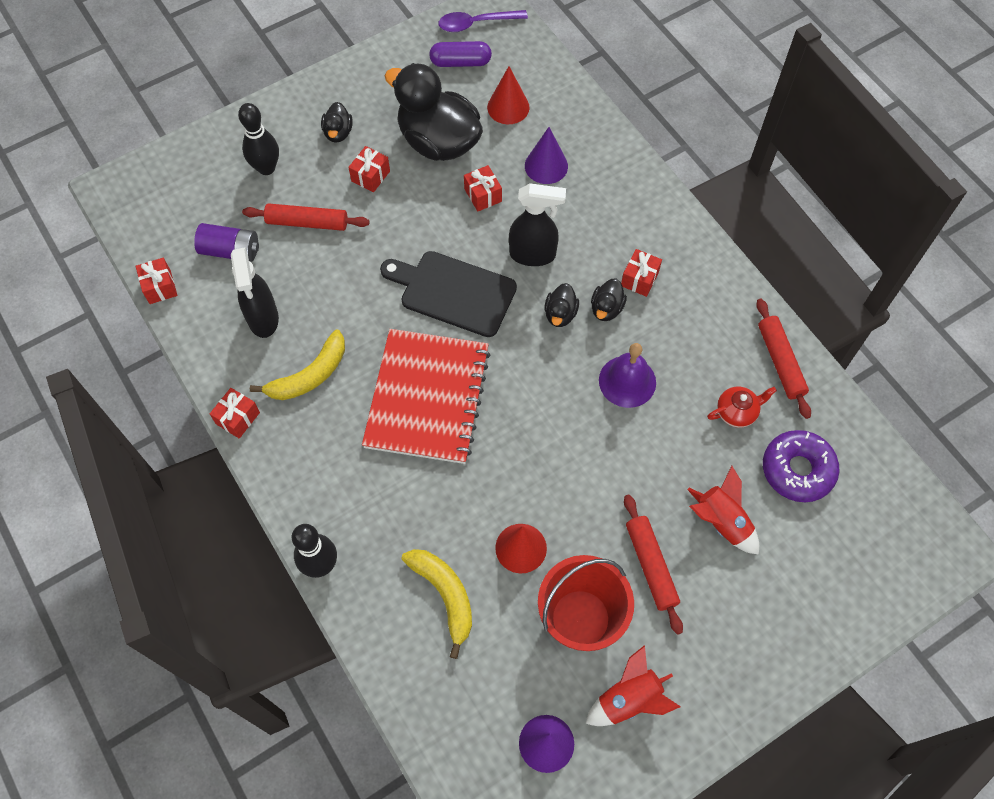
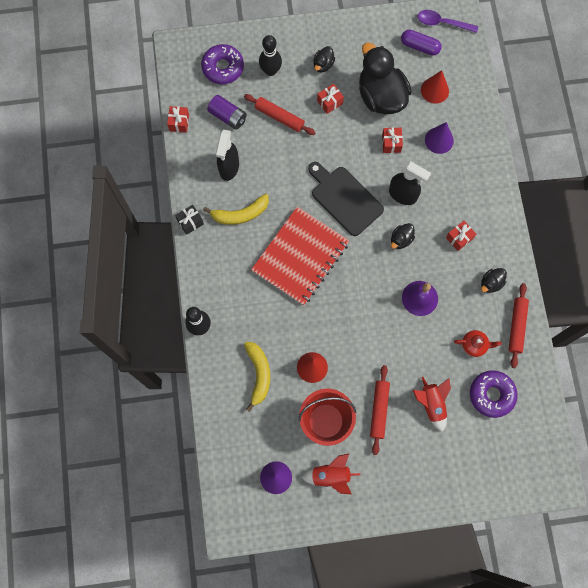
camera: 25 degrees right, 10 degrees up
red gift [210,388,260,439] -> black gift [175,205,204,235]
black duck [591,279,627,321] -> black duck moved to [481,268,507,293]
none -> purple donut [201,44,244,84]

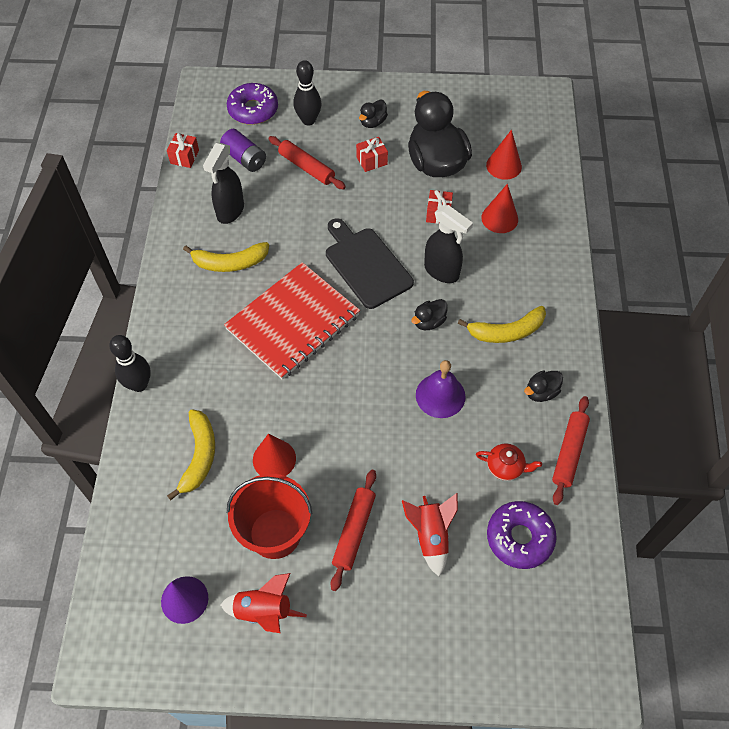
camera: 10 degrees right, 15 degrees down
black gift [175,205,204,235] -> none
purple capsule [401,30,442,56] -> none
purple spoon [418,10,478,33] -> none
purple cone [425,122,454,154] -> red cone [481,184,518,233]
red gift [446,221,476,251] -> yellow banana [458,306,546,343]

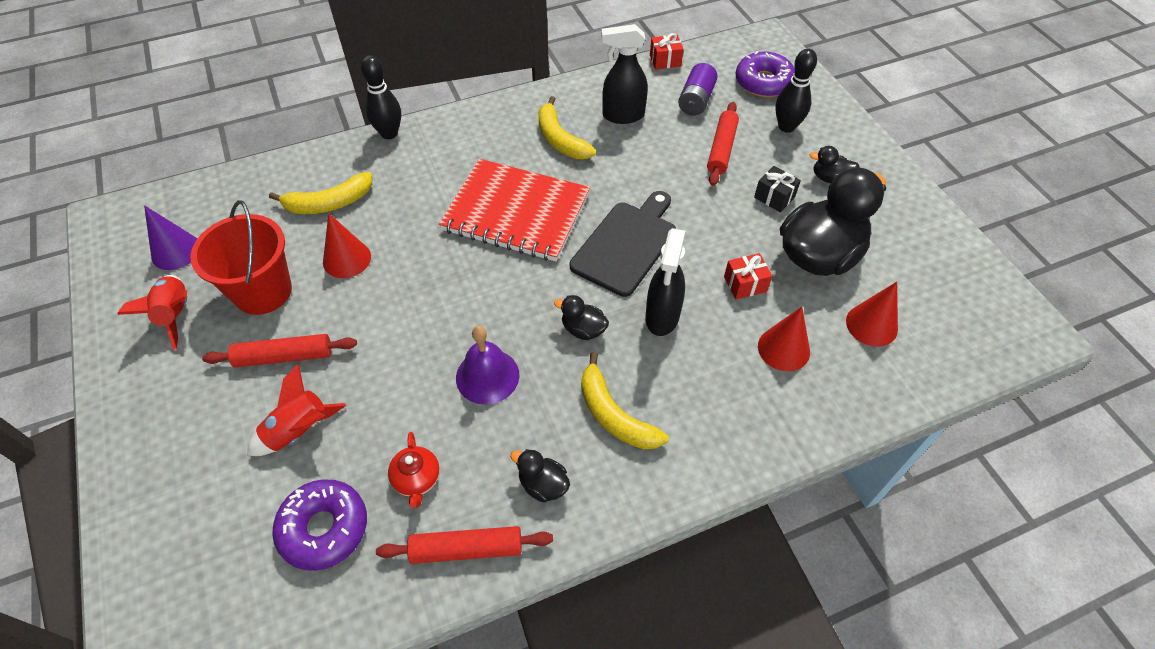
camera: 65 degrees right, 5 degrees down
red gift [356,137,388,172] -> black gift [754,166,801,212]

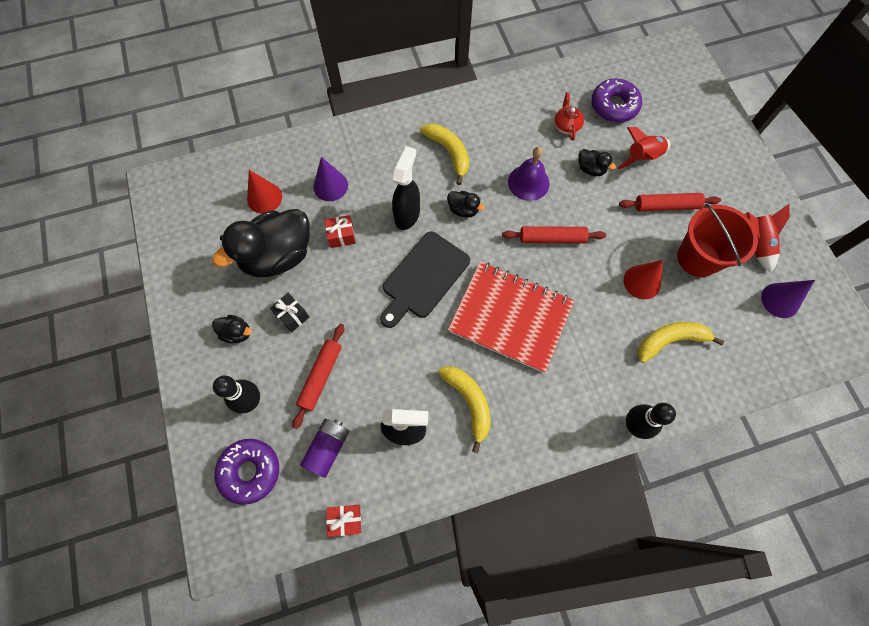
camera: 175 degrees left, 15 degrees up
red rolling pin [376,526,553,564] -> red rolling pin moved to [502,226,606,243]
black duck [510,449,570,503] -> black duck moved to [579,149,616,176]
red cone [758,307,810,371] -> purple cone [313,157,348,201]

